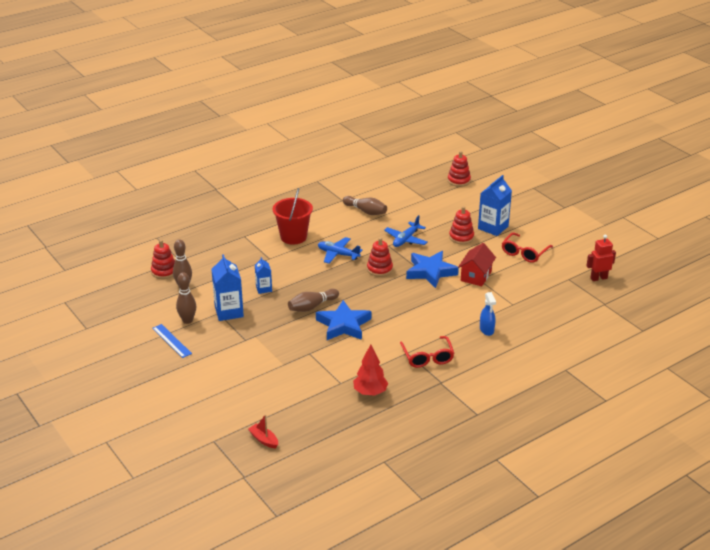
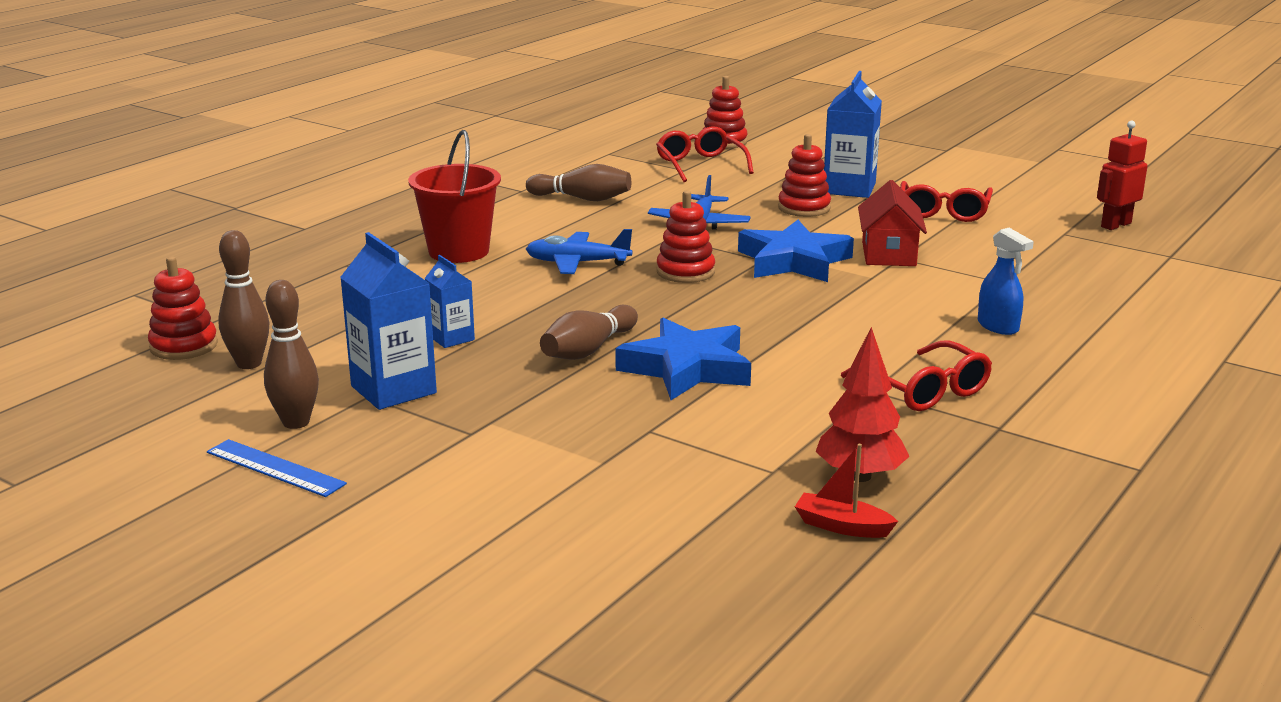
camera: 20 degrees left, 10 degrees down
red boat [248,414,278,448] -> red boat moved to [795,444,898,538]
none -> red glasses [656,127,754,182]

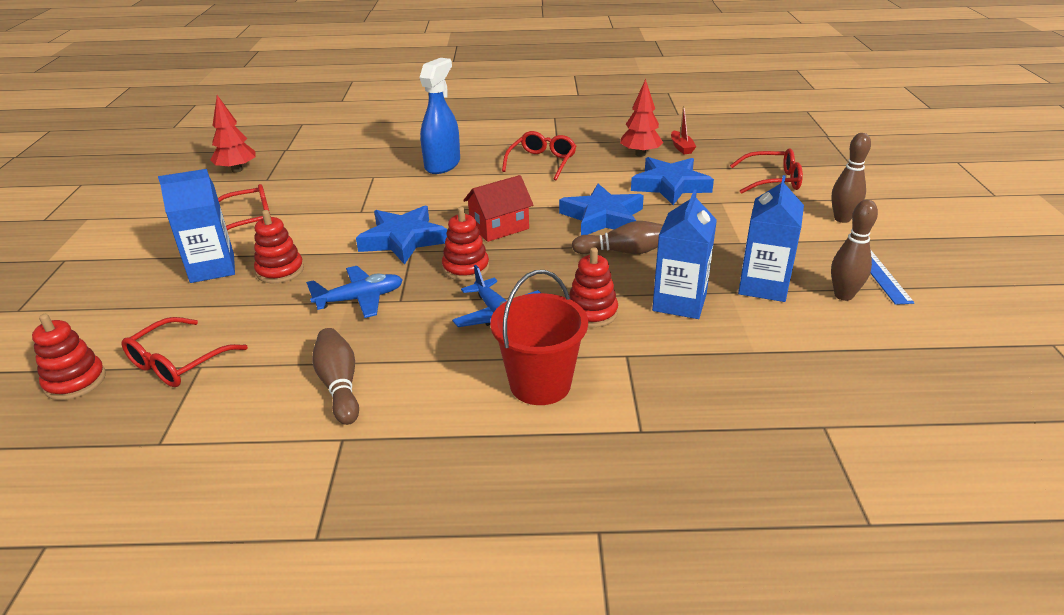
camera: 125 degrees left, 10 degrees up
red stacking toy [148,256,218,360] -> red stacking toy moved to [569,247,618,328]
brown bowling pin [218,230,270,369] -> brown bowling pin moved to [831,133,871,223]
blue carton [425,255,475,348] -> blue carton [652,189,717,319], size x1.74
red house [858,180,927,266] -> red house moved to [463,175,533,242]
blue spray bottle [978,228,1034,335] -> blue spray bottle [420,58,460,174], size x1.72
red robot [1097,121,1147,230] -> red tree [211,95,256,173]
none -> blue star [631,157,714,205]
none -> red glasses [730,148,803,194]

